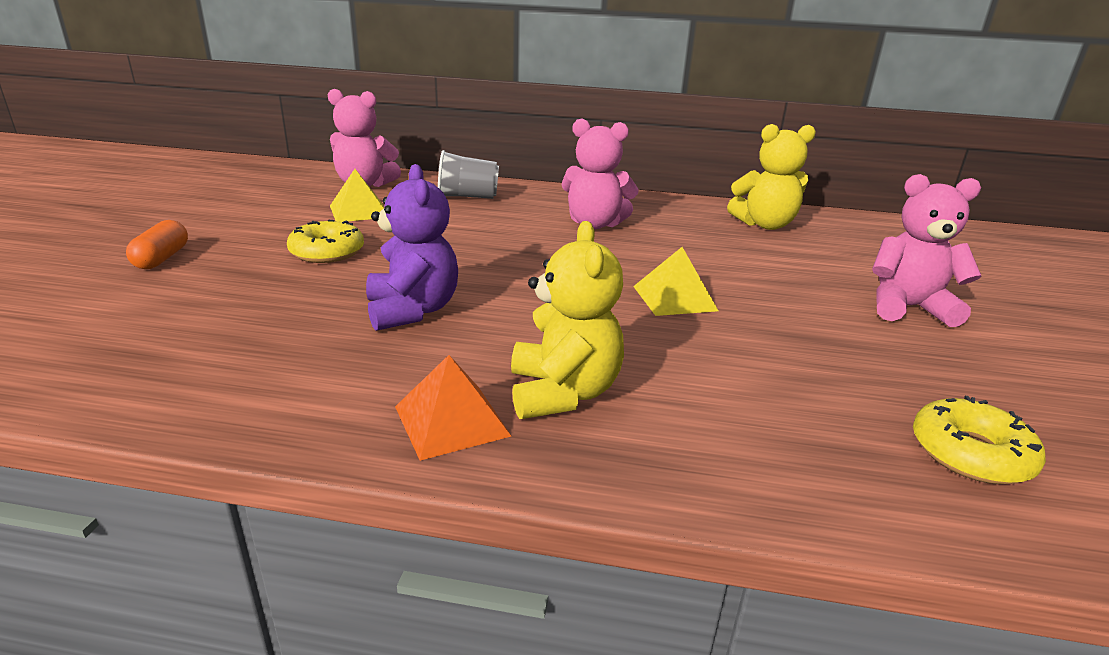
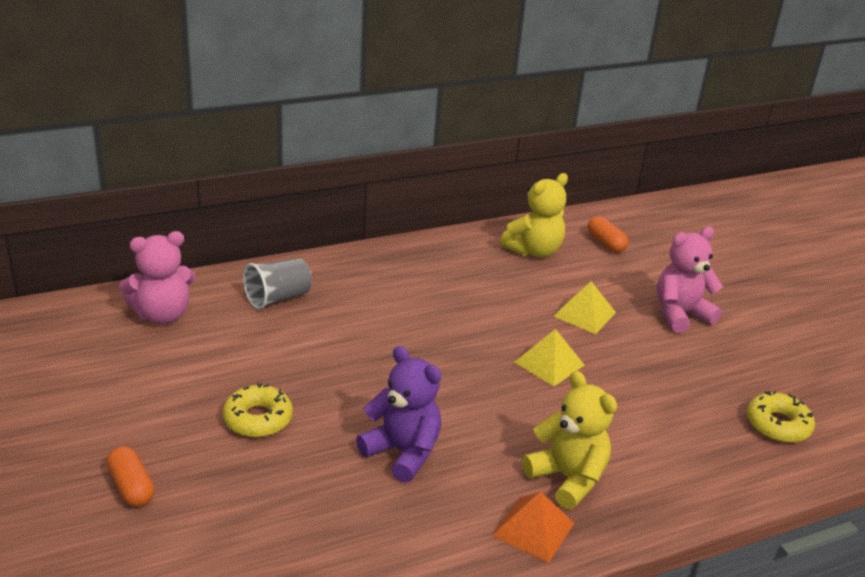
camera: 35 degrees left, 5 degrees up
yellow pyramid [330,169,384,222] -> yellow pyramid moved to [553,281,616,334]
pink teddy bear [562,119,639,229] -> none
none -> orange capsule [588,216,628,253]

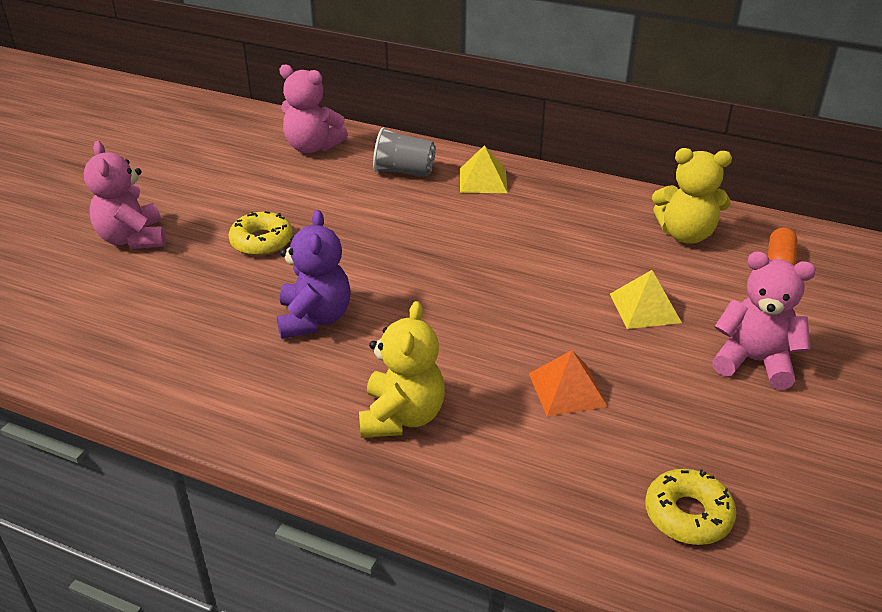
camera: 50 degrees right, 5 degrees up
orange capsule [107,446,155,507] -> pink teddy bear [84,141,166,249]
orange pyramid [492,491,574,563] -> orange pyramid moved to [529,350,608,416]
yellow pyramid [514,329,584,386] -> yellow pyramid moved to [460,145,508,193]

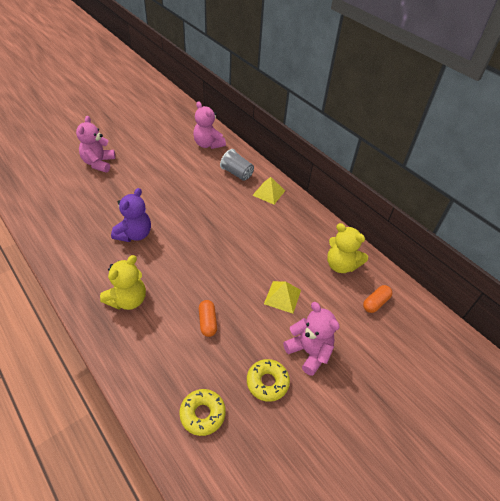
camera: 25 degrees right, 10 degrees up
yellow donut [229,211,293,256] -> yellow donut moved to [247,359,290,402]
orange pyramid [529,350,608,416] -> orange capsule [199,300,217,337]

